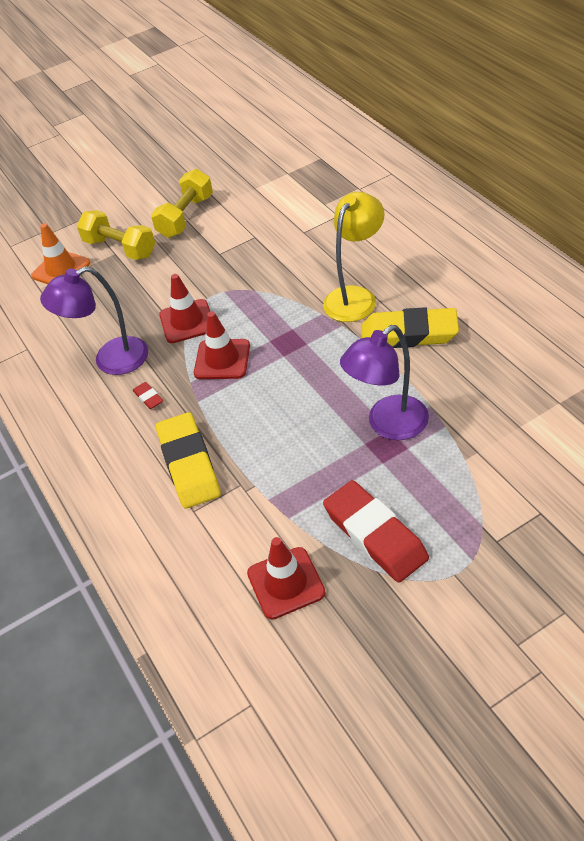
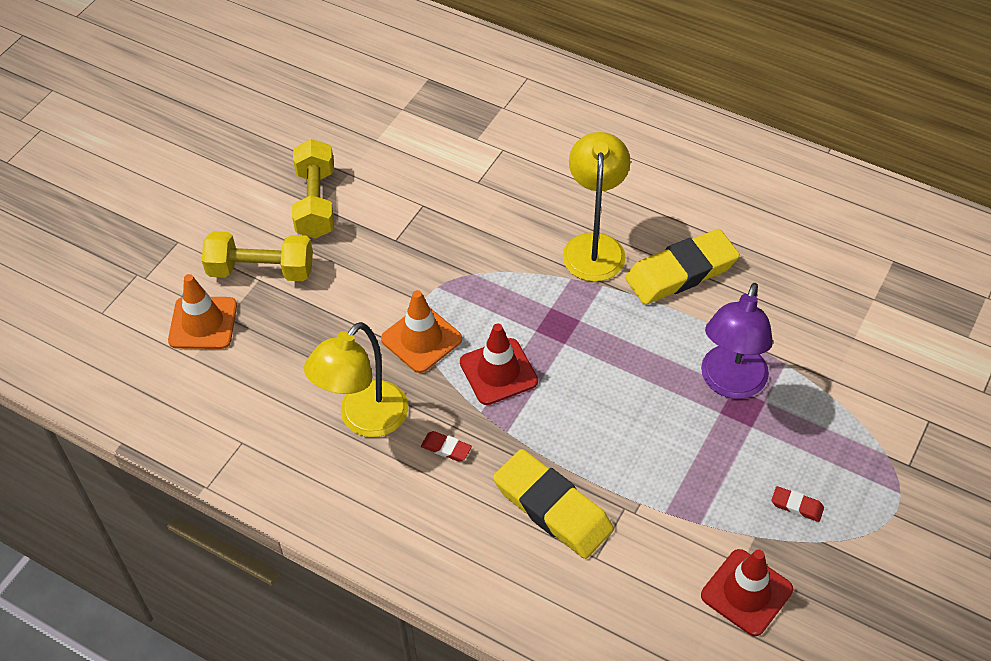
camera: 35 degrees left, 5 degrees up
purple lamp [40,266,148,375] -> yellow lamp [304,322,408,437]
red traffic cone [159,274,210,343] -> orange traffic cone [381,290,462,373]
red eraser [323,480,429,583] -> red eraser [771,486,824,522], size x0.41

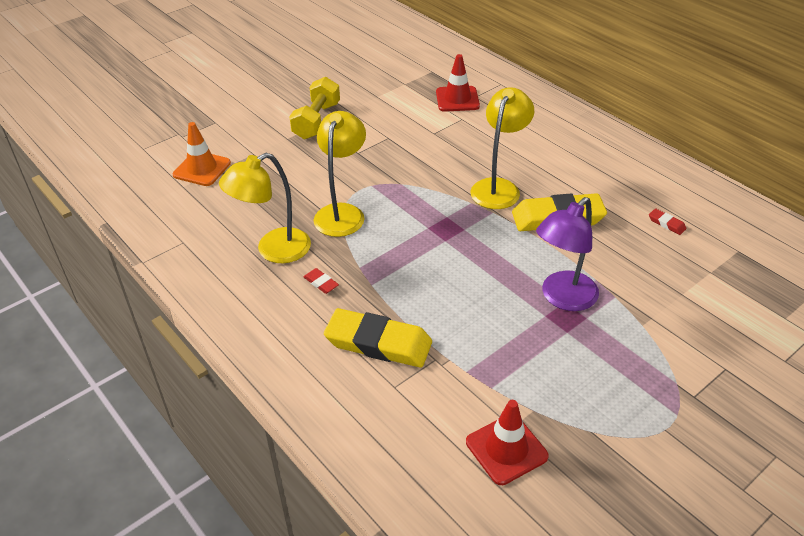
camera: 20 degrees right, 10 degrees down
yellow dumbbell [202,231,313,281] -> none
orange traffic cone [381,290,462,373] -> yellow lamp [314,111,366,237]
red traffic cone [460,324,538,405] -> red traffic cone moved to [436,54,480,112]
yellow eraser [493,449,614,559] -> yellow eraser turned 45 degrees counterclockwise [324,308,432,368]
red eraser [771,486,824,522] -> red eraser moved to [649,209,687,235]

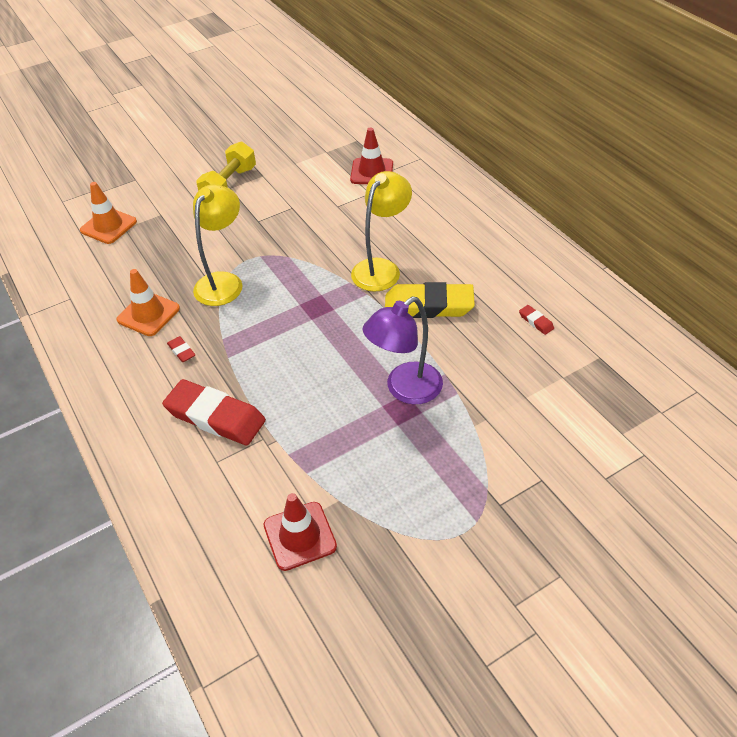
camera: 10 degrees right, 5 degrees up
yellow lamp [219,153,311,263] -> orange traffic cone [116,269,180,336]
yellow eraser [324,308,432,368] -> red eraser [162,379,266,445]

